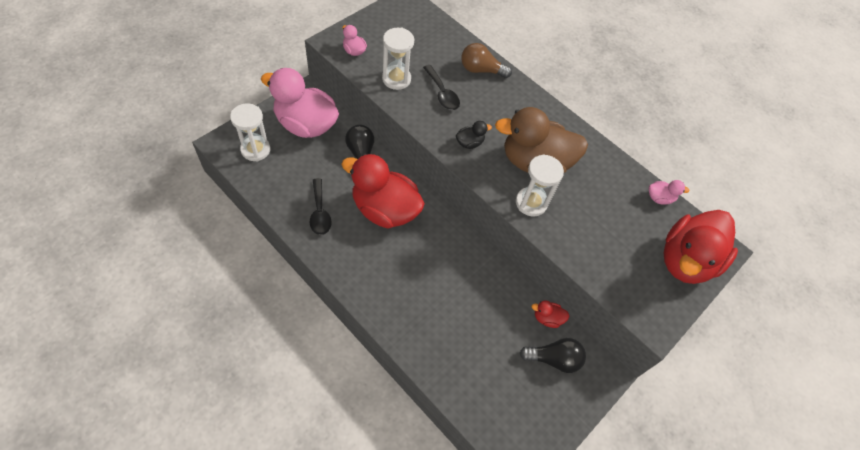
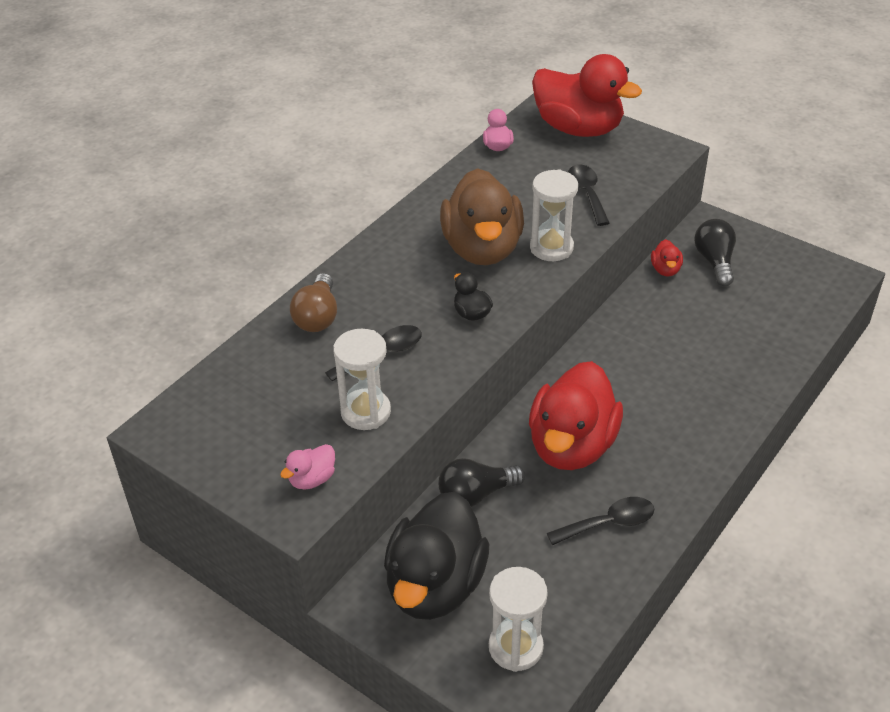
camera: 90 degrees left, 15 degrees down
pink duck [261,68,339,138] -> black duck [384,492,489,620]
none -> black spoon [568,165,610,226]

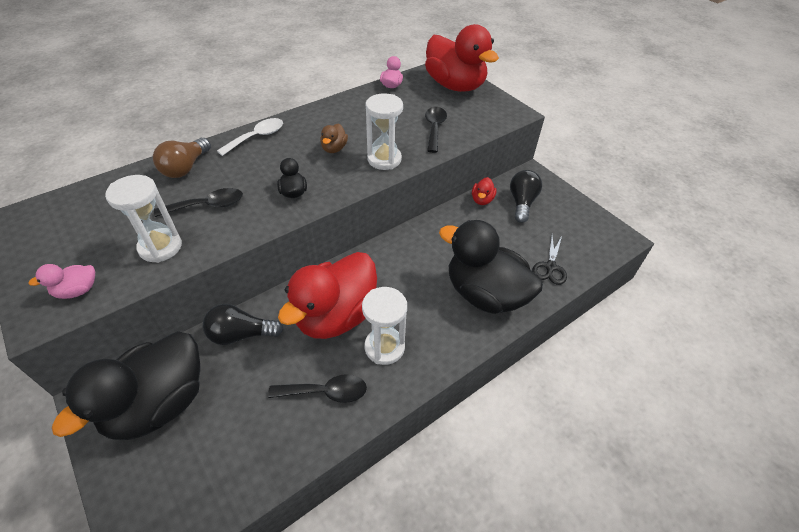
camera: 15 degrees right, 5 degrees up
brown duck [440,168,524,265] -> brown duck [320,123,348,153], size x0.41
white hourglass [489,567,548,672] -> white hourglass moved to [362,287,407,365]
none -> white spoon [217,118,283,156]
none -> black duck [439,220,543,314]
none -> black scissors [532,236,567,285]

